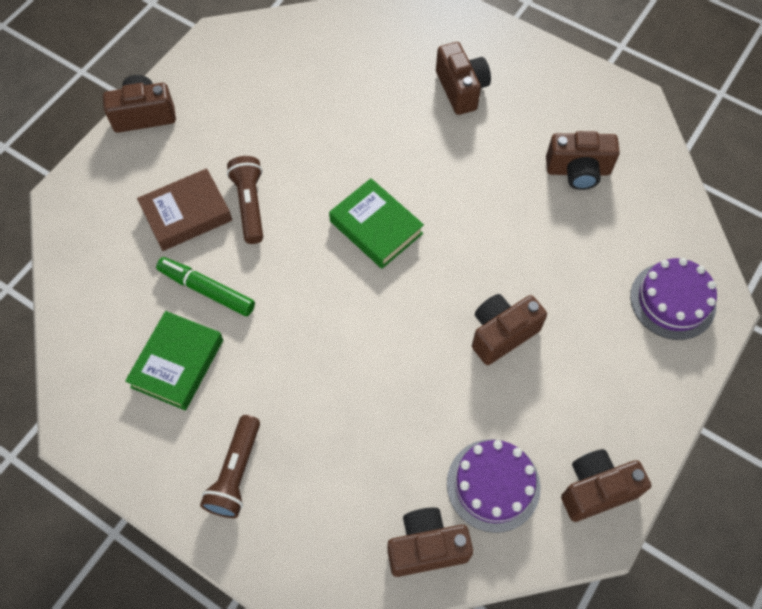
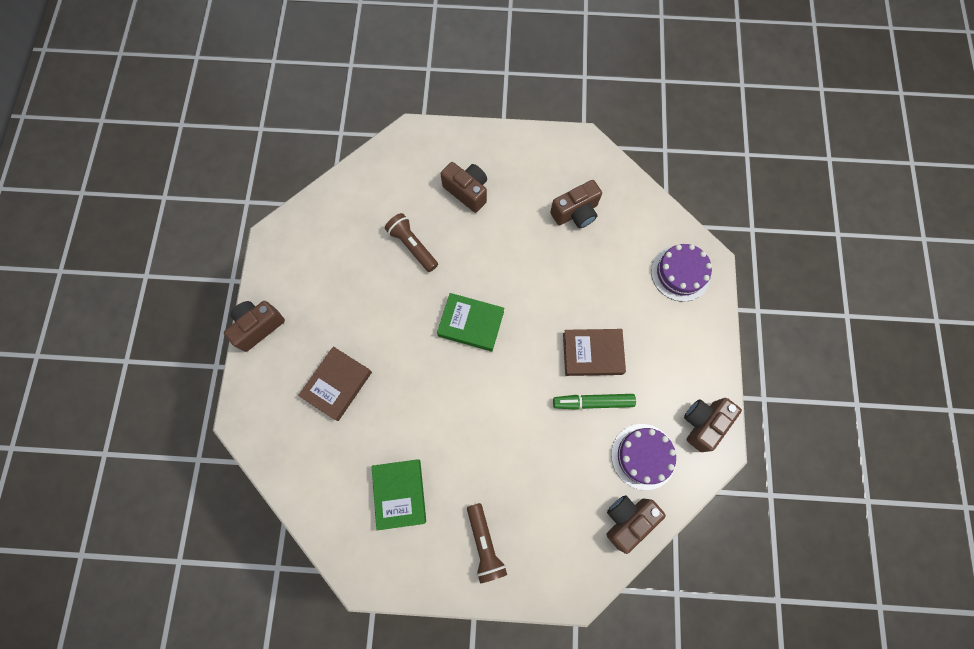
camera: 30 degrees left, 10 degrees up
green marker [156,257,255,316] -> green marker moved to [553,394,636,410]
brown flashlight [227,156,263,244] -> brown flashlight moved to [385,213,438,272]
brown camera [472,294,547,365] -> brown book [563,329,626,376]

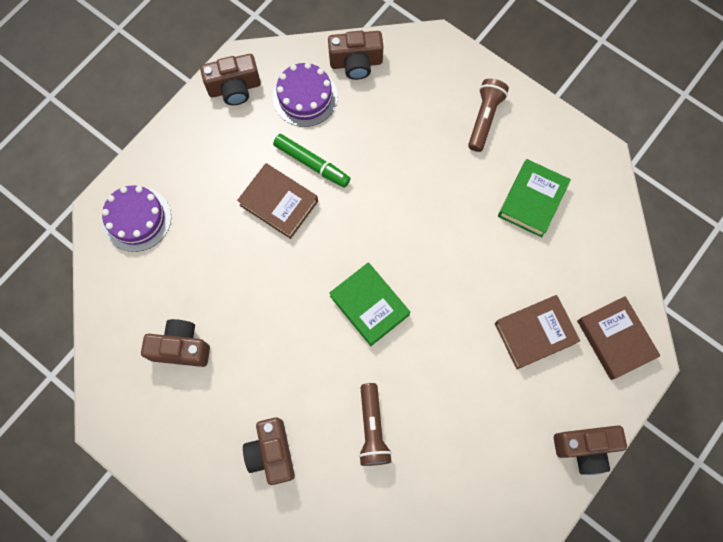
camera: 145 degrees left, 0 degrees up
none -> brown book [577,296,661,380]

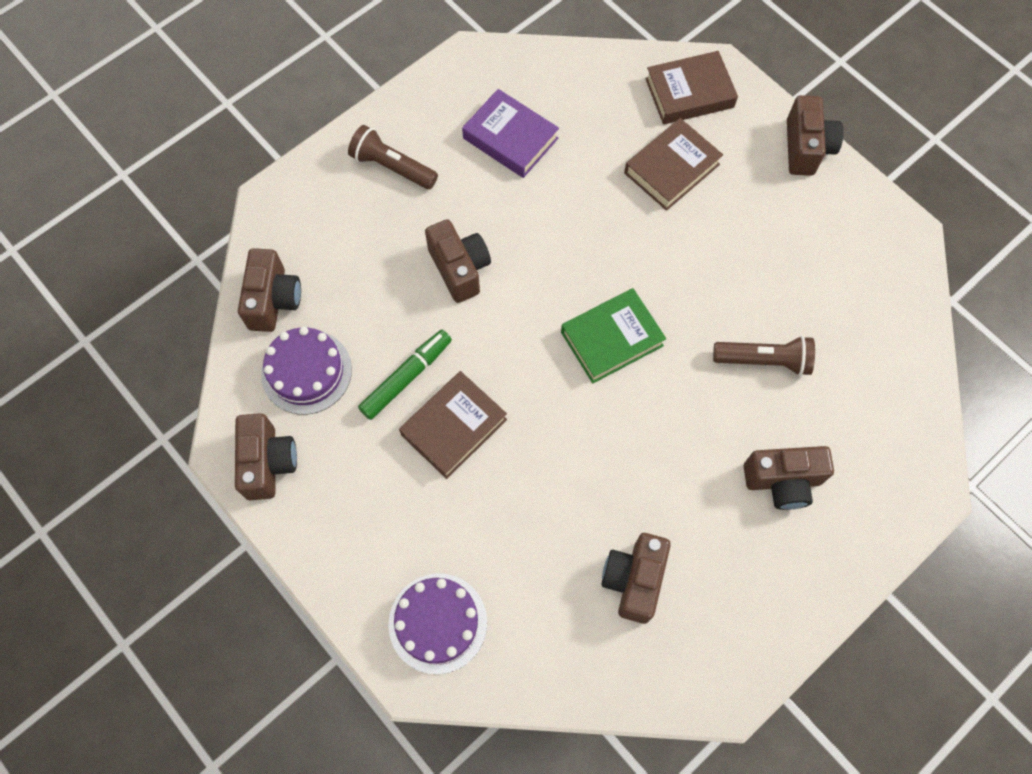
camera: 80 degrees left, 5 degrees down
brown book [495,295,580,369] -> brown book turned 60 degrees clockwise [624,118,723,211]
green book [498,159,571,238] -> purple book [462,89,559,178]
none -> brown camera [425,219,491,303]

